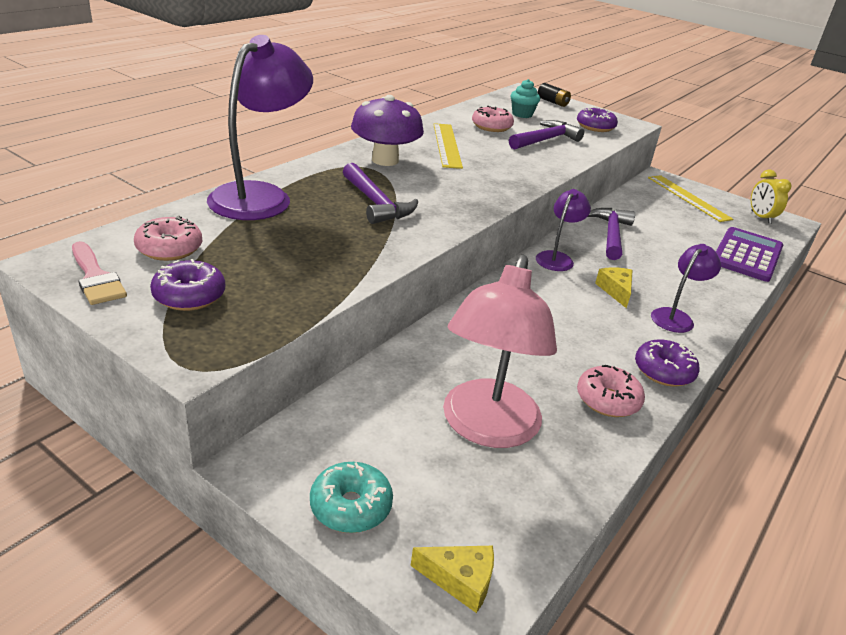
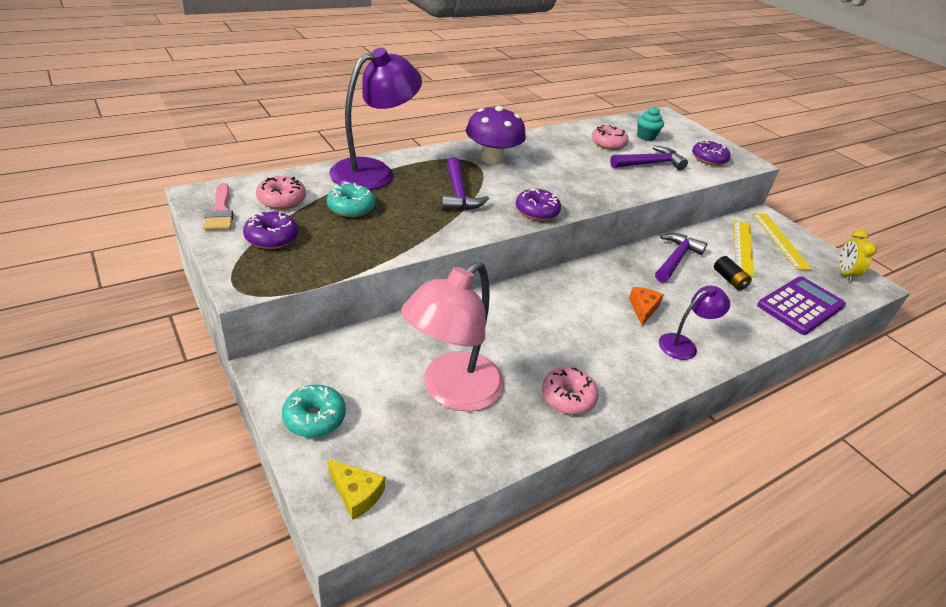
camera: 20 degrees right, 5 degrees up
yellow ruler [433,123,463,169] -> yellow ruler moved to [734,220,754,277]
purple lamp [536,189,591,271] -> none
black battery [537,83,571,107] -> black battery moved to [714,256,752,290]
yellow cheese [595,267,633,309] -> orange cheese [629,287,664,326]
purple donut [635,339,700,387] -> purple donut moved to [516,188,561,221]
none -> turquoise donut [327,183,375,217]

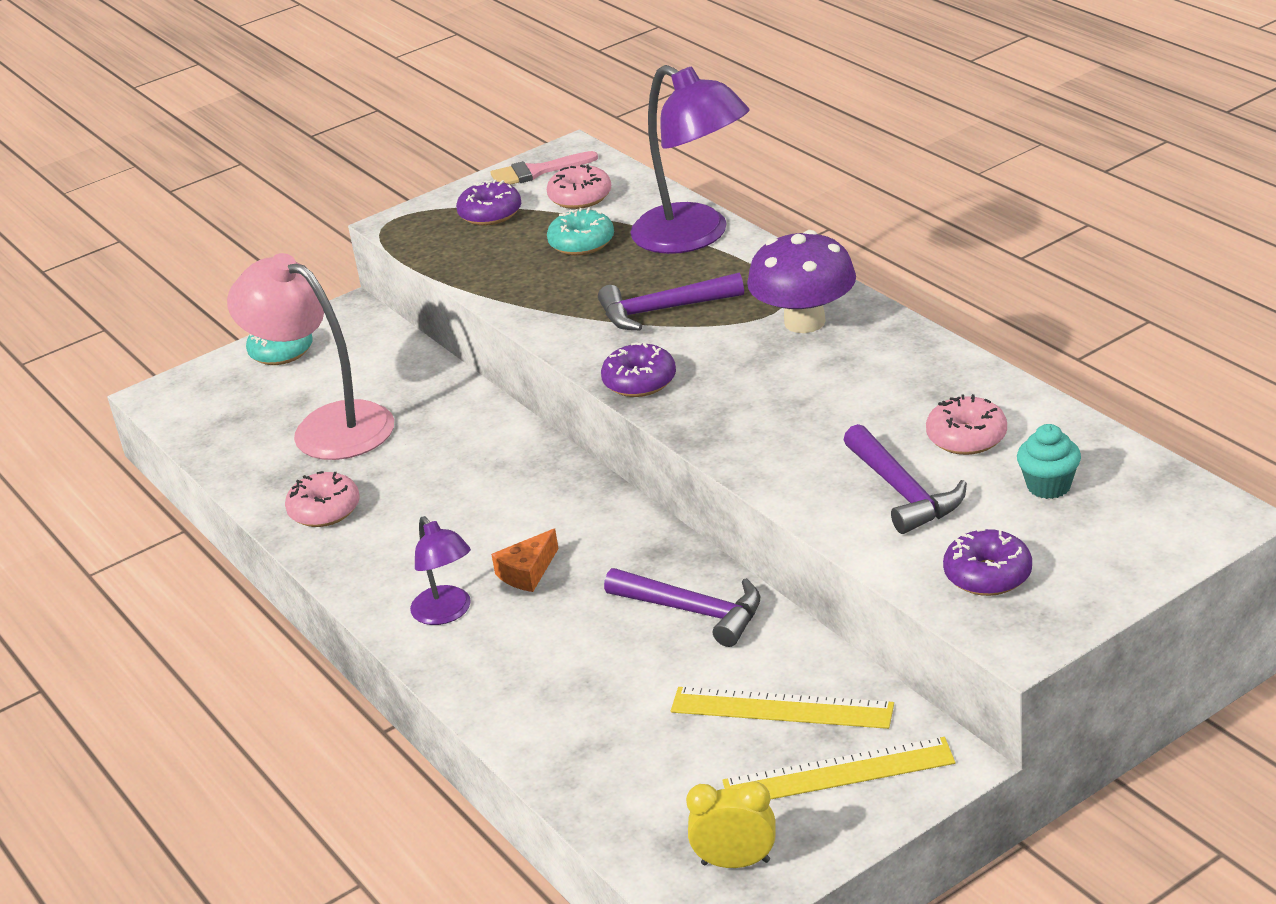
camera: 95 degrees right, 5 degrees down
yellow cheese [328,459,385,520] -> none
orange cheese [629,287,664,326] -> orange cheese turned 120 degrees clockwise [491,529,559,592]
black battery [714,256,752,290] -> none
purple calculator [757,276,846,335] -> none

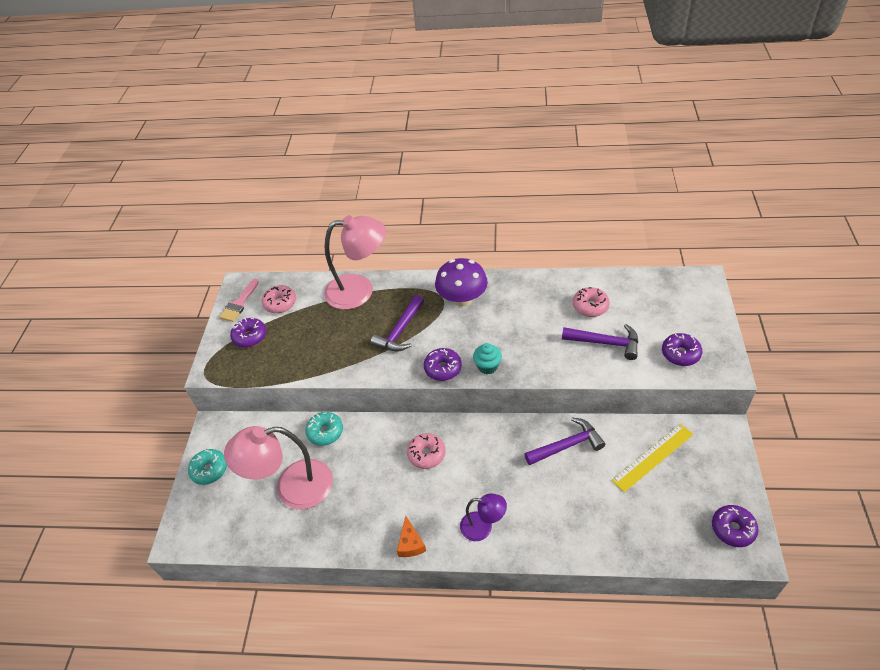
camera: 50 degrees left, 15 degrees up
pink donut [285,471,360,527] -> pink donut moved to [407,433,446,469]
orange cheese [491,529,559,592] -> orange cheese moved to [397,516,426,557]
turquoise donut [547,207,614,255] -> turquoise donut moved to [305,412,343,446]
purple lamp [630,65,750,254] -> pink lamp [324,215,386,310]
yellow clock [686,781,775,868] -> purple donut [712,505,759,547]
yellow ruler [722,737,955,799] -> none
turquoise cupcake [1017,424,1081,499] -> turquoise cupcake moved to [473,343,502,374]

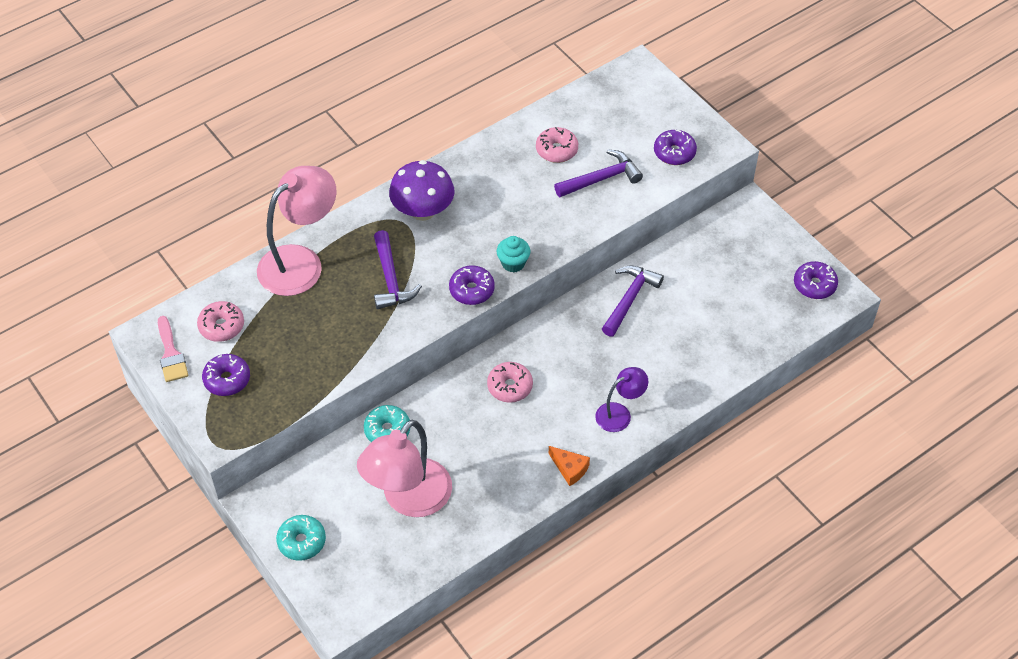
camera: 45 degrees left, 5 degrees up
yellow ruler [611,424,693,492] -> none

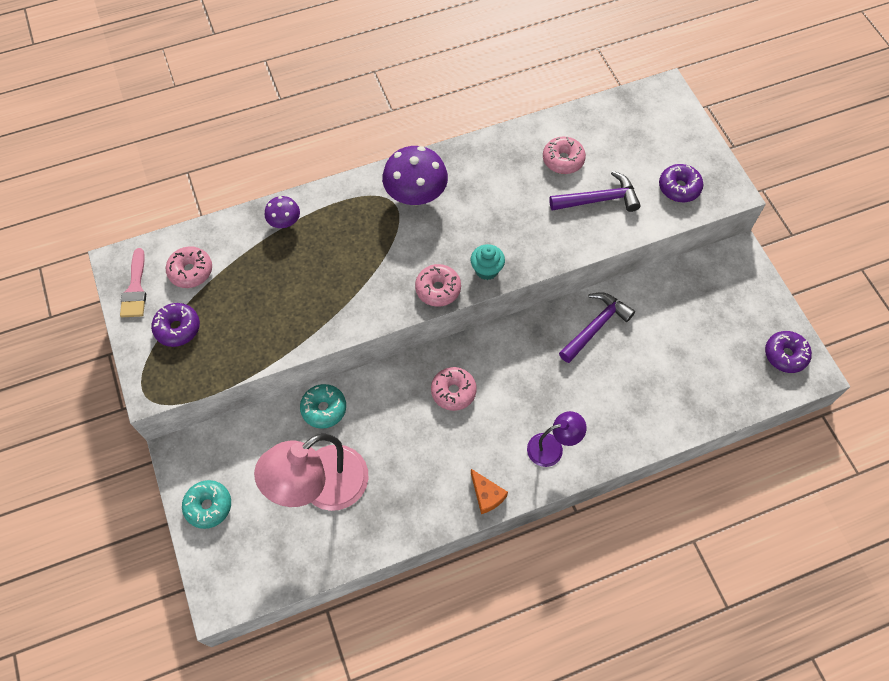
camera: 15 degrees right, 10 degrees up
pink lamp [257,166,336,296] -> purple mushroom [265,196,300,228]
purple hammer [374,230,422,309] -> none
purple donut [449,265,495,305] -> pink donut [415,264,461,307]

